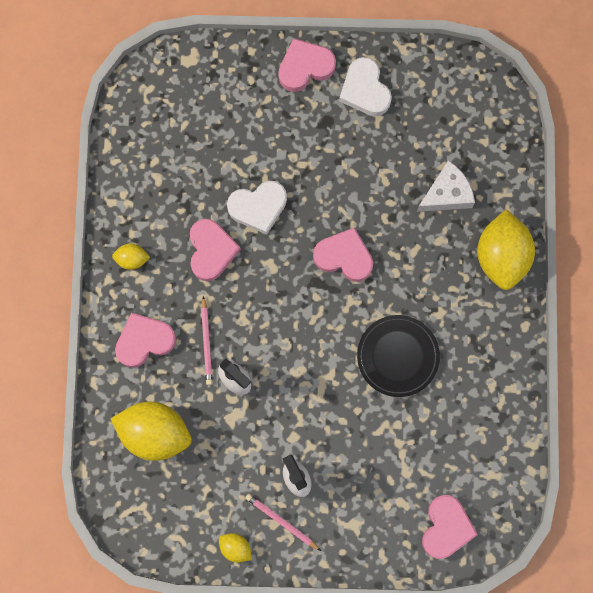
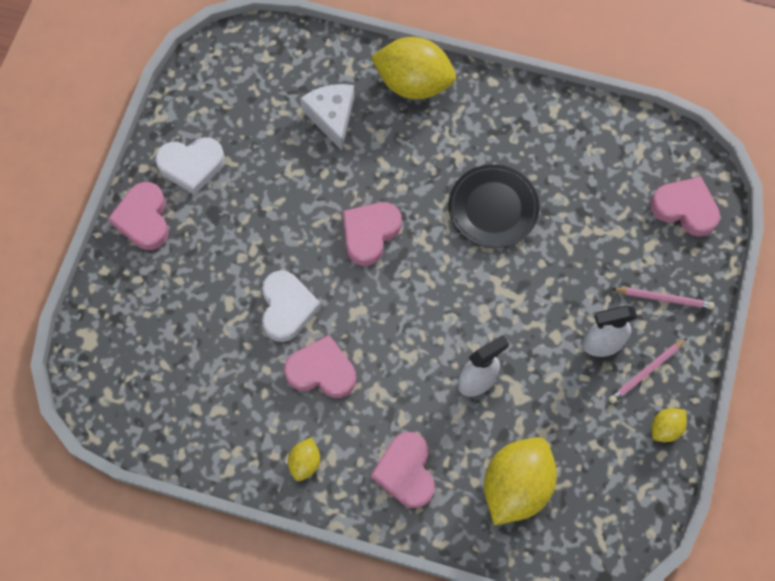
camera: 75 degrees left, 10 degrees down
pink pencil [201,296,213,385] -> pink pencil moved to [611,287,714,309]

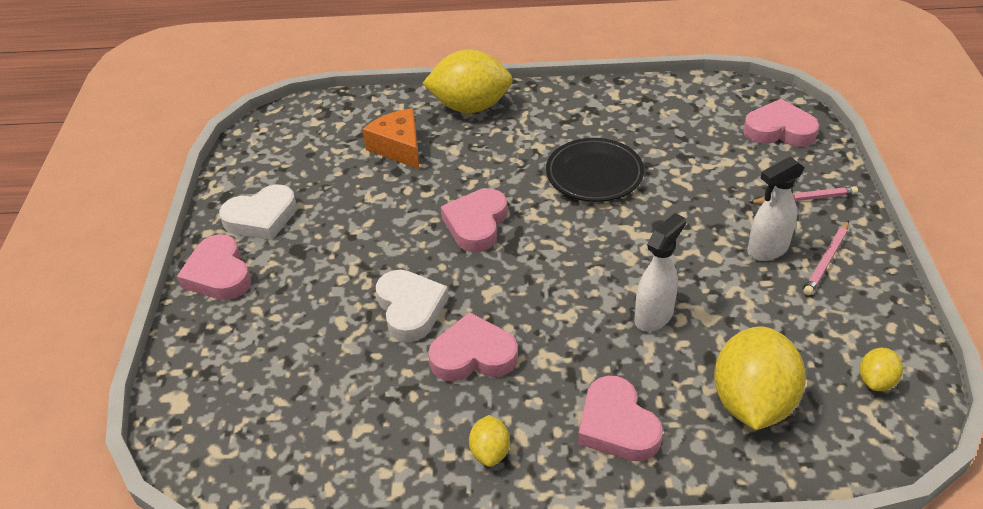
camera: 15 degrees left, 25 degrees down
white cheese [300,84,354,150] -> orange cheese [362,108,419,169]
yellow lemon [652,408,687,442] -> yellow lemon moved to [860,348,903,391]

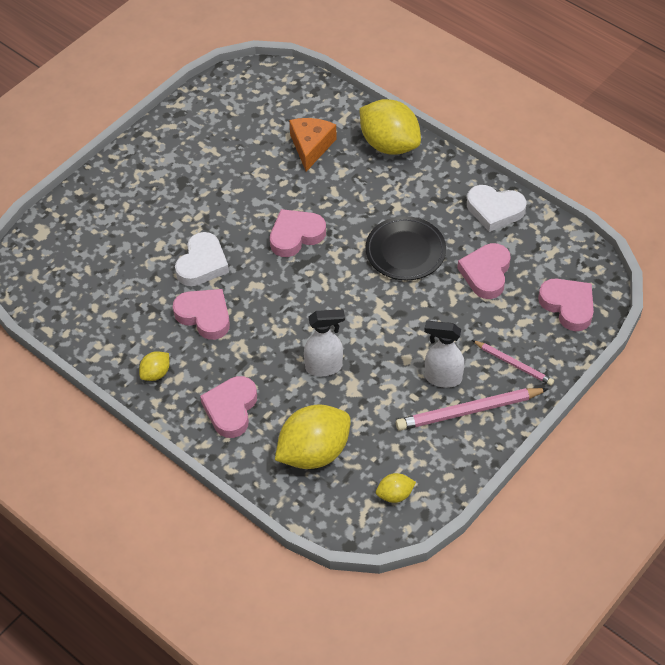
camera: 40 degrees right, 10 degrees up
pink heart [177,235,251,300] -> pink heart moved to [457,243,511,299]
white heart [219,184,297,240] -> white heart moved to [467,185,526,232]
pink pencil [804,221,849,296] -> pink pencil [396,388,548,431], size x1.67

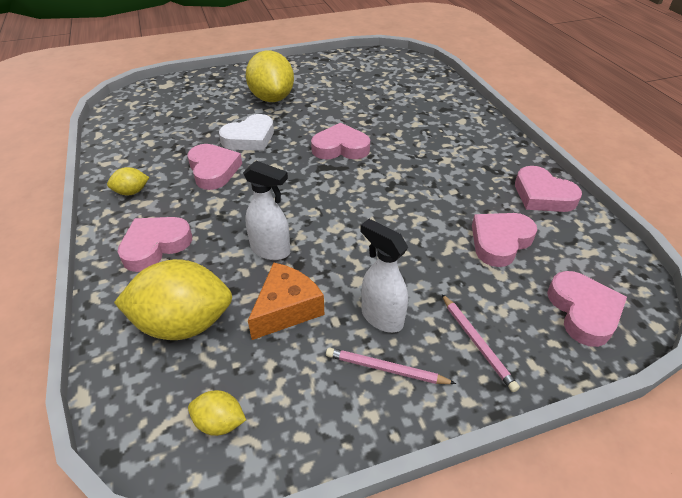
camera: 30 degrees right, 10 degrees down
orange cheese [289,118,336,172] -> orange cheese moved to [248,262,324,340]
yellow lemon [360,99,421,155] -> yellow lemon moved to [246,51,294,102]
black plate [365,216,446,280] -> none
pink pencil [396,388,548,431] -> pink pencil [326,347,456,384], size x0.60
white heart [467,185,526,232] -> pink heart [515,166,582,212]

